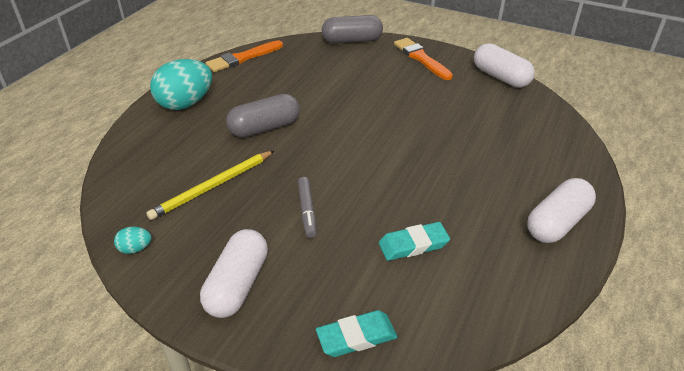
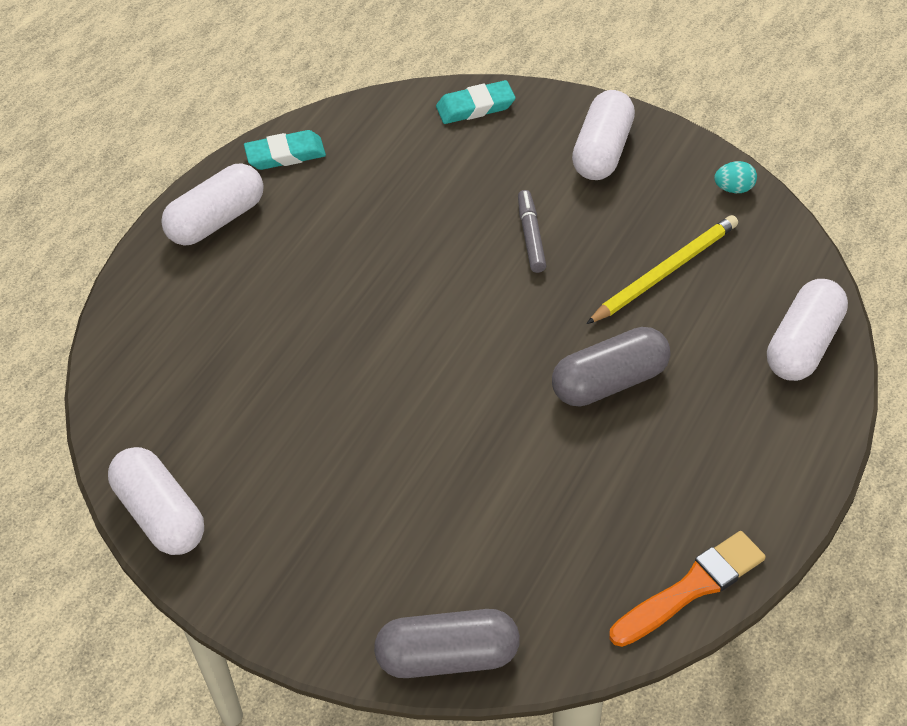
camera: 175 degrees left, 10 degrees up
turquoise egg [150,59,212,110] -> none
turquoise eraser [379,222,450,261] -> turquoise eraser moved to [244,130,326,170]
orange brush [394,38,453,80] -> none
none -> white capsule [767,279,848,381]

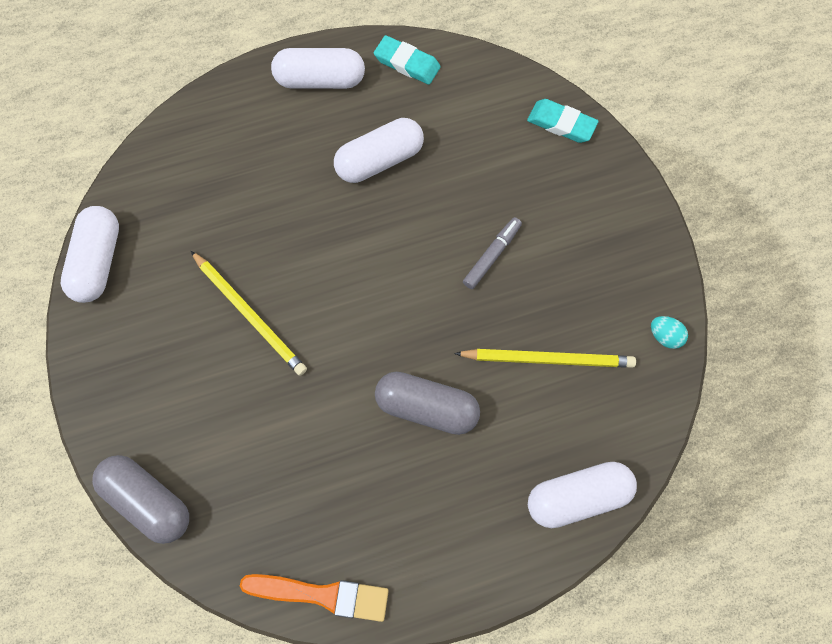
camera: 40 degrees right, 20 degrees up
white capsule [572,90,635,180] -> white capsule moved to [334,118,424,183]
none -> yellow pencil [191,251,307,376]

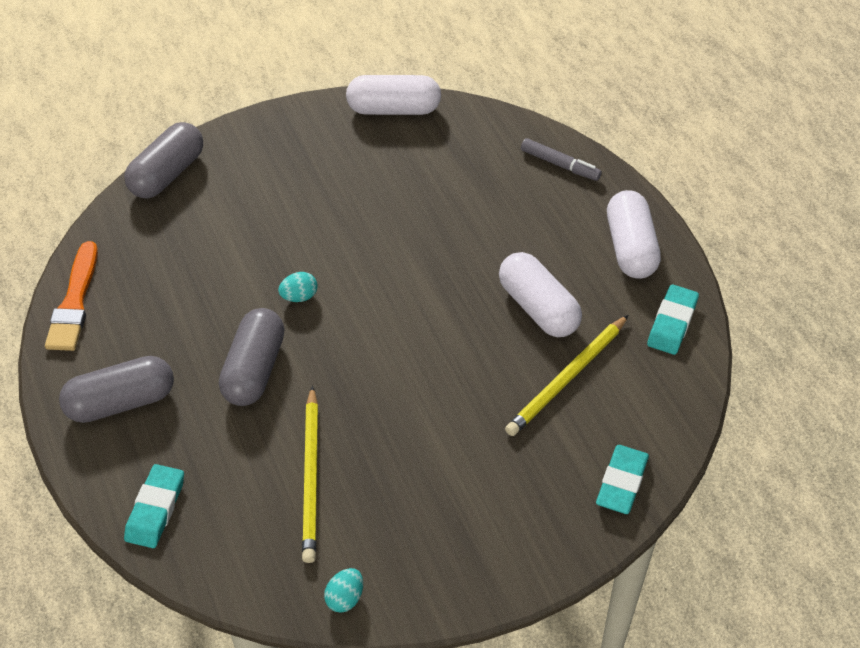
camera: 85 degrees right, 20 degrees down
yellow pencil [191,251,307,376] -> yellow pencil moved to [505,315,628,436]
grey marker [463,217,522,289] -> grey marker moved to [521,138,602,181]
white capsule [528,462,637,528] -> turquoise eraser [124,464,184,548]
none -> grey capsule [59,356,174,423]
none -> turquoise egg [278,272,318,302]

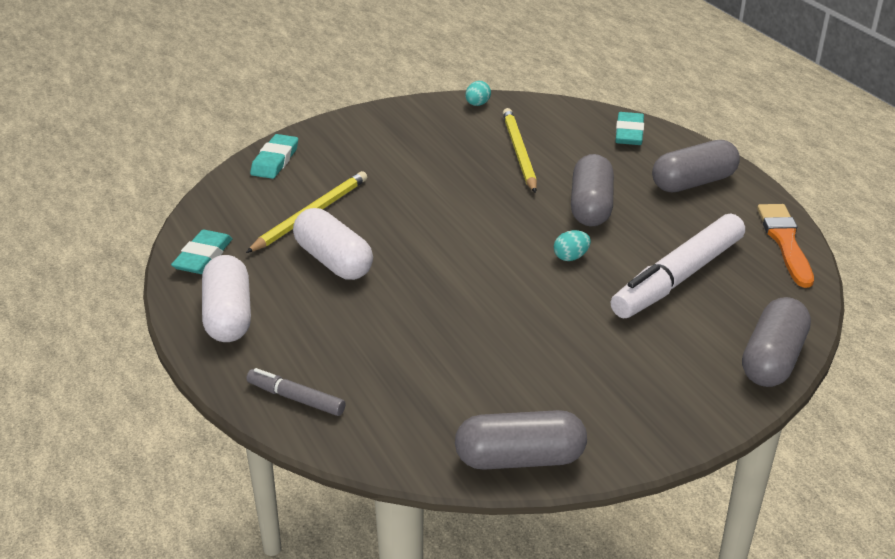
camera: 175 degrees right, 15 degrees down
white capsule [346,75,441,115] -> grey capsule [455,410,587,470]
none -> white marker [611,214,745,318]

